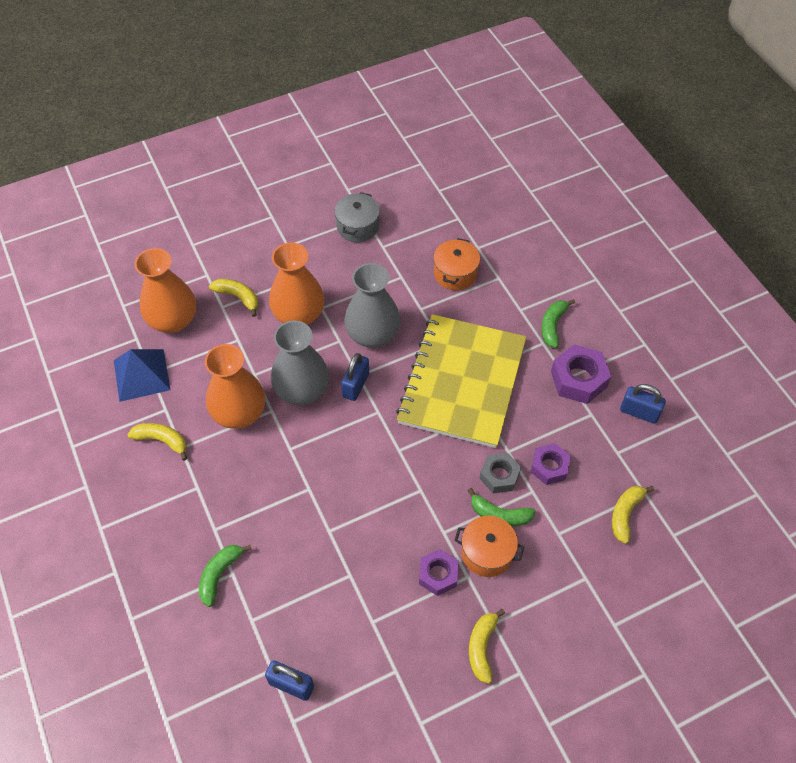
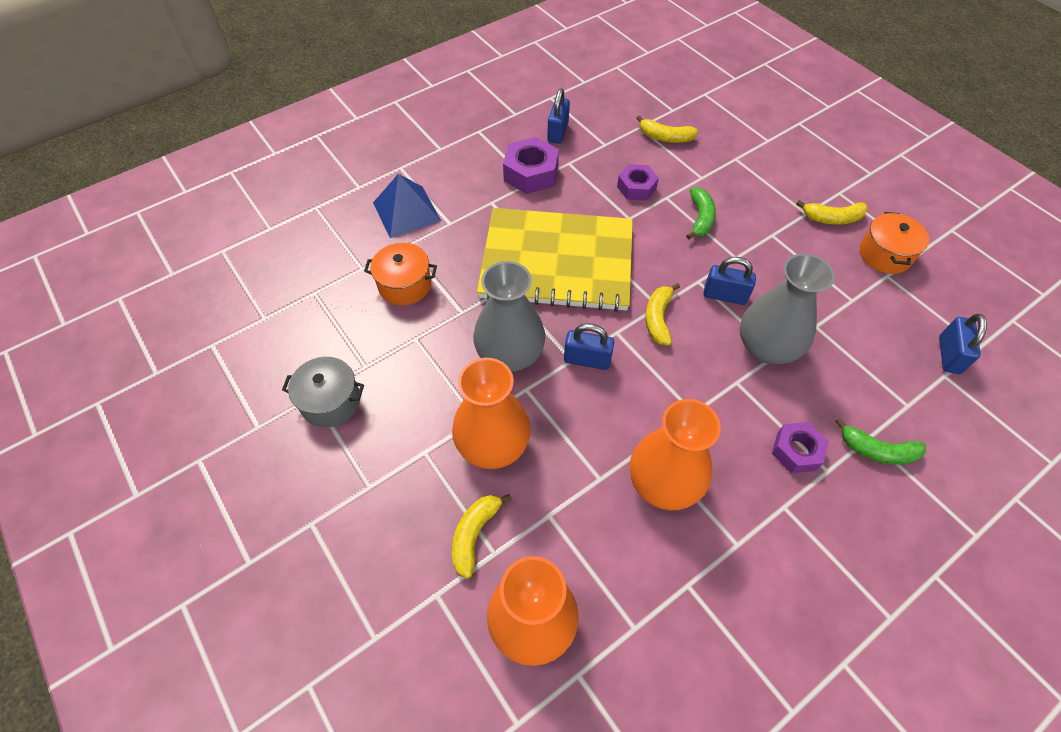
camera: 100 degrees left, 0 degrees up
blue pyramid [114,349,171,402] -> blue pyramid moved to [373,174,441,238]
yellow banana [128,423,187,461] -> yellow banana moved to [645,283,680,346]
grey vase [271,321,329,405] -> grey vase moved to [740,253,835,364]
purple nut [419,549,458,596] -> purple nut moved to [772,422,829,473]
orange pot [454,516,524,577] -> orange pot moved to [860,212,929,274]
grey nut [479,453,521,493] -> none
green banana [541,299,575,348] -> none
none -> blue padlock [704,257,756,305]

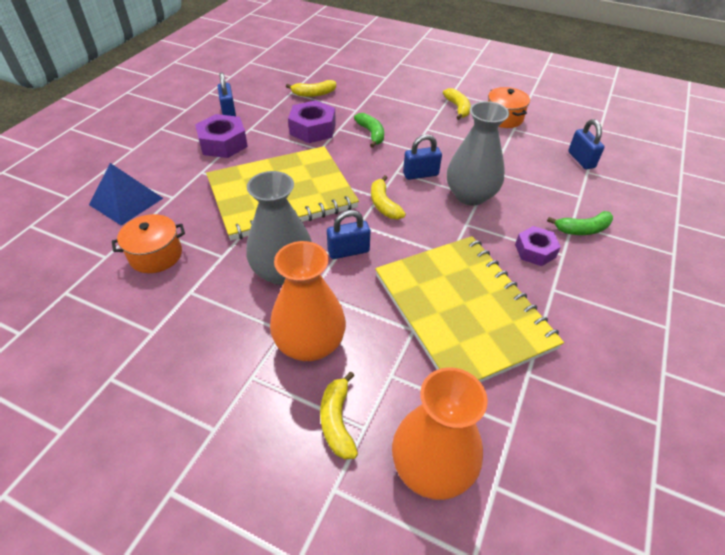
camera: 30 degrees left, 10 degrees down
grey pot [282,357,364,427] -> none
purple nut [617,164,659,201] -> purple nut [288,100,336,143], size x1.51
orange vase [630,399,721,510] -> yellow notebook [375,236,564,382]
yellow banana [796,200,868,225] -> yellow banana turned 75 degrees counterclockwise [443,88,471,120]

